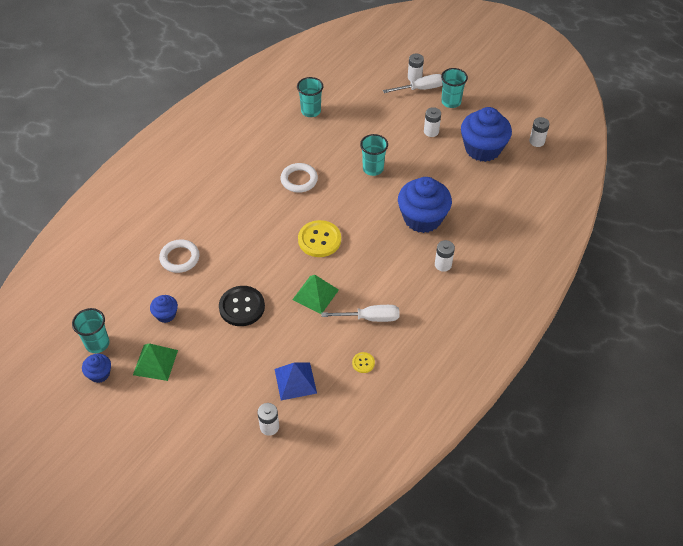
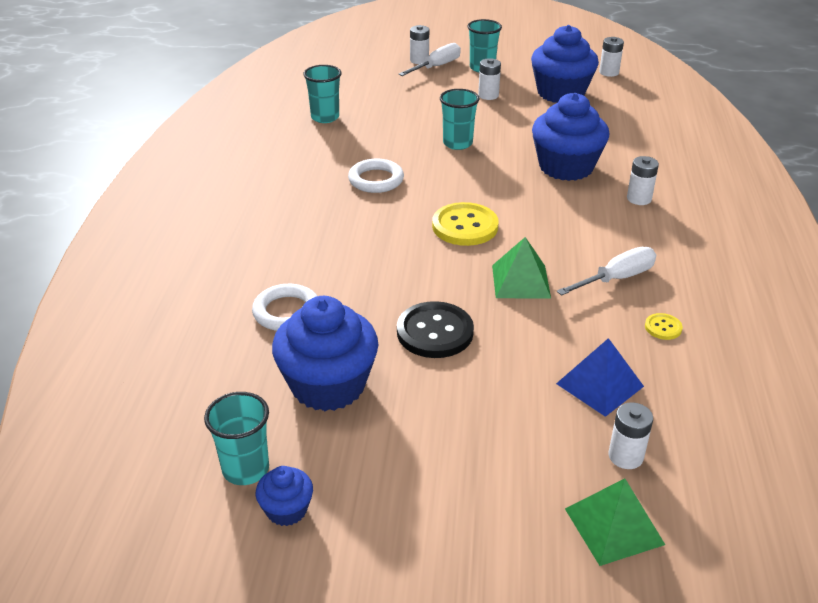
camera: 30 degrees left, 15 degrees down
green pyramid [133,343,178,381] -> green pyramid moved to [565,478,665,566]
blue cupcake [150,295,178,323] -> blue cupcake [272,296,378,411], size x2.10

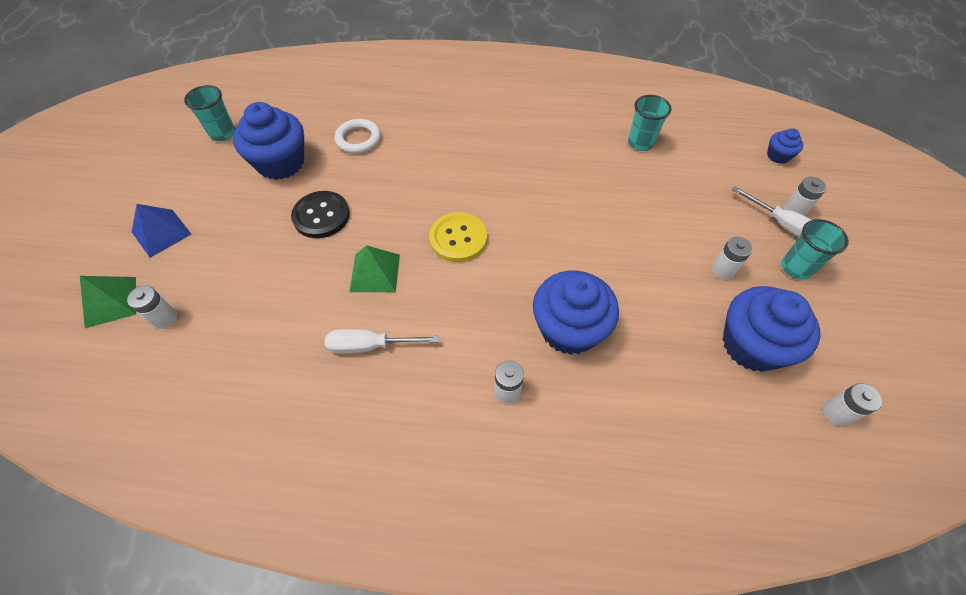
camera: 90 degrees right, 20 degrees up
blue cupcake [256,466,313,526] -> blue cupcake moved to [767,128,803,164]
white ring [348,159,404,193] -> none
turquoise cup [440,89,479,150] -> none
white screwdriver [556,247,656,296] -> white screwdriver turned 120 degrees clockwise [325,329,439,354]
blue pyramid [556,338,644,417] -> blue pyramid moved to [132,204,191,258]
yellow button [645,313,683,340] -> none

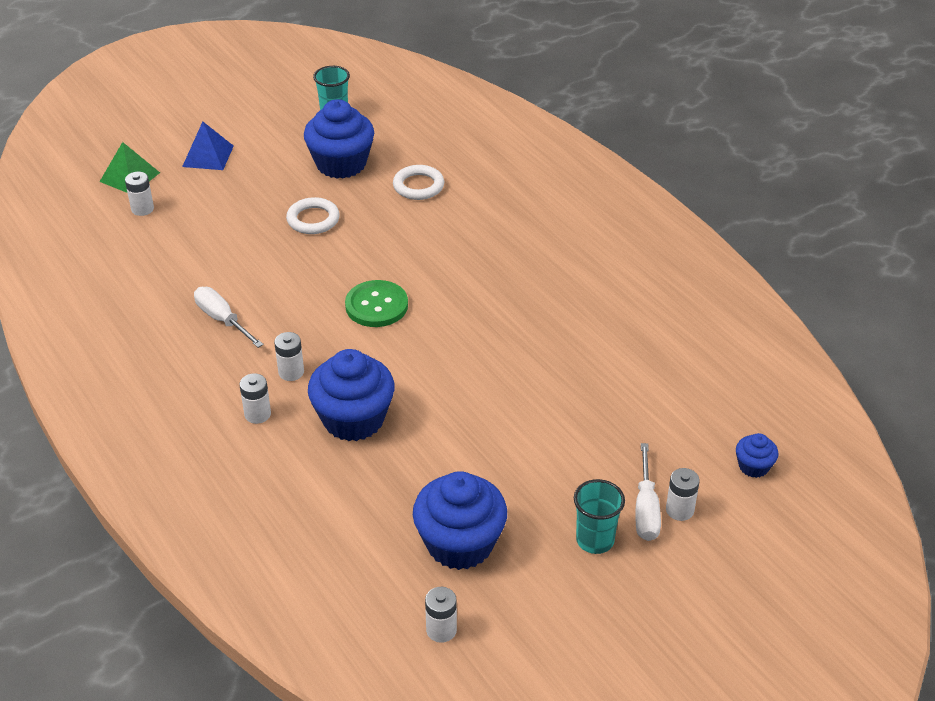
camera: 50 degrees right, 15 degrees down
black button [291,191,350,238] -> white ring [286,197,340,234]
green pyramid [349,245,400,292] -> none
yellow button [429,212,487,262] -> green button [345,280,408,327]
turquoise cup [628,95,672,151] -> none
white battery [712,237,753,280] -> white battery moved to [274,332,304,381]

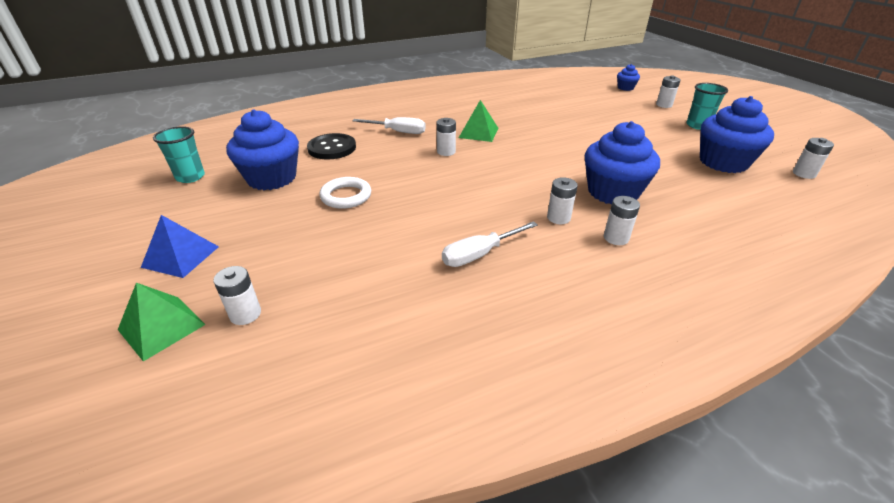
camera: 80 degrees left, 5 degrees down
green button [345,280,408,327] -> none
white ring [393,165,444,200] -> black button [307,133,356,159]
white screwdriver [635,443,661,541] -> white screwdriver moved to [353,117,426,134]
none -> white battery [437,118,456,156]
none -> green pyramid [459,100,498,142]

